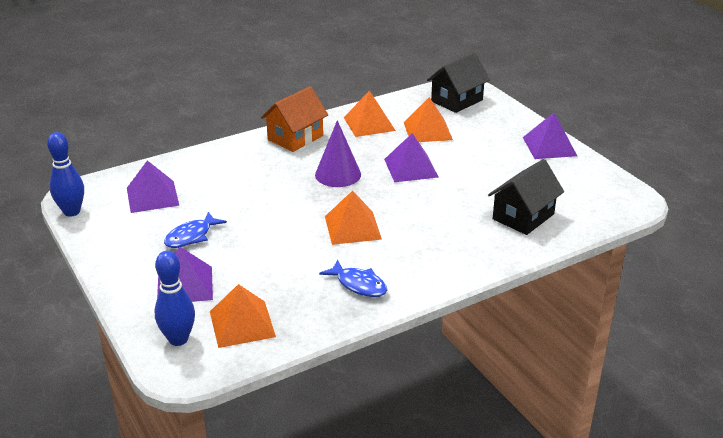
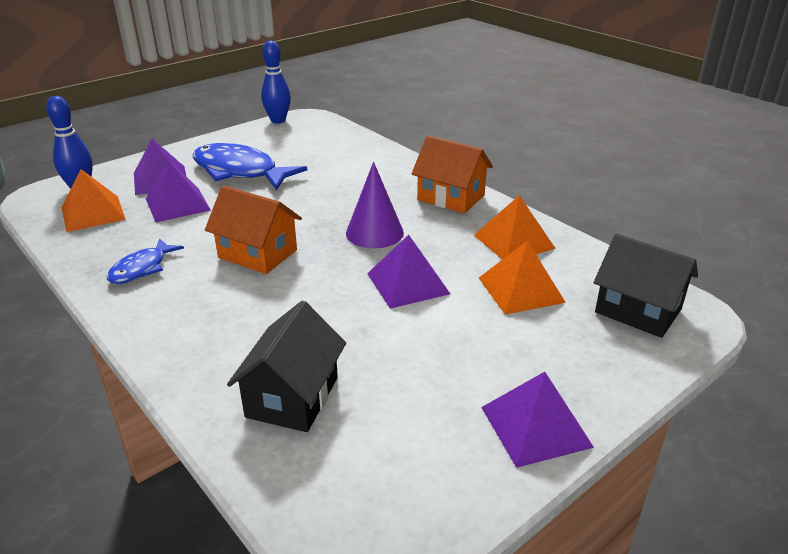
camera: 80 degrees right, 0 degrees up
purple pyramid [127,160,180,213] -> purple pyramid moved to [146,161,211,222]
blue fish [164,212,227,248] -> blue fish [193,143,307,190], size x1.83
orange pyramid [325,190,382,245] -> orange house [205,185,302,274]
black house [488,159,564,235] -> black house turned 75 degrees clockwise [227,301,346,432]

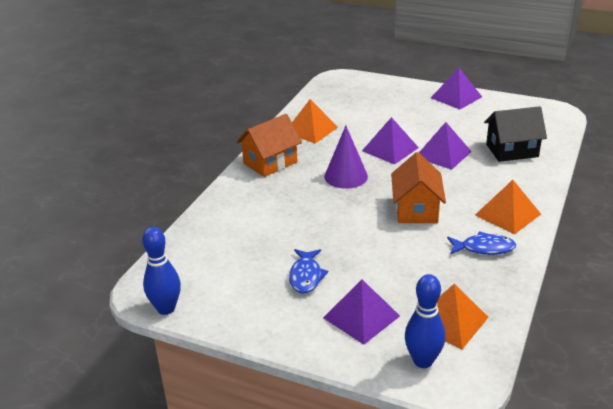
camera: 115 degrees left, 0 degrees up
purple pyramid [146,161,211,222] -> purple pyramid moved to [419,122,472,170]
blue fish [193,143,307,190] -> blue fish [289,249,328,294], size x0.55
orange house [412,136,493,213] -> orange house turned 45 degrees clockwise [236,114,302,177]
orange pyramid [479,241,566,315] -> orange pyramid moved to [475,180,541,234]
black house [594,234,698,338] -> none

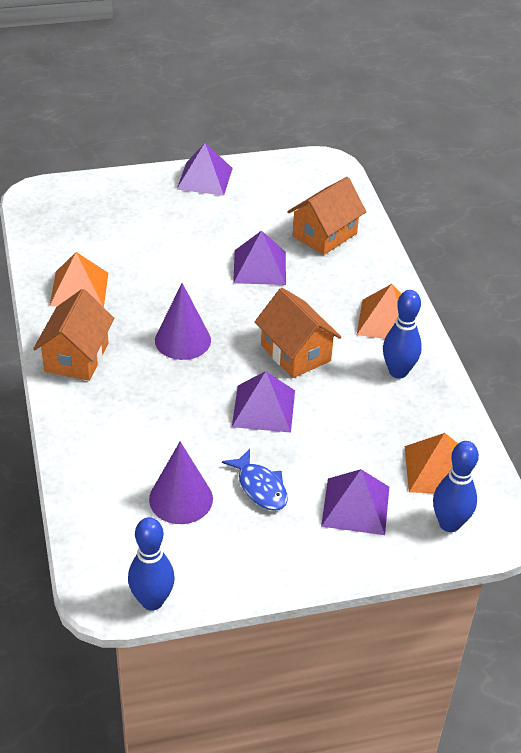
camera: 40 degrees left, 10 degrees up
purple pyramid [362,117,419,164] -> purple pyramid moved to [232,371,295,433]
blue fish [447,232,516,255] -> blue bowling pin [383,290,422,379]
black house [484,106,547,162] -> orange house [287,177,366,255]
none -> purple cone [149,442,213,524]

